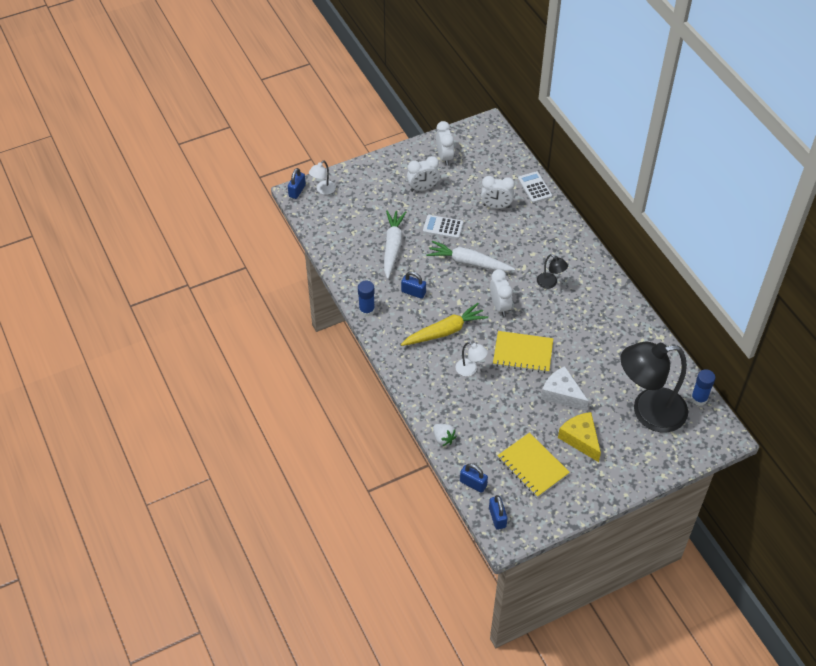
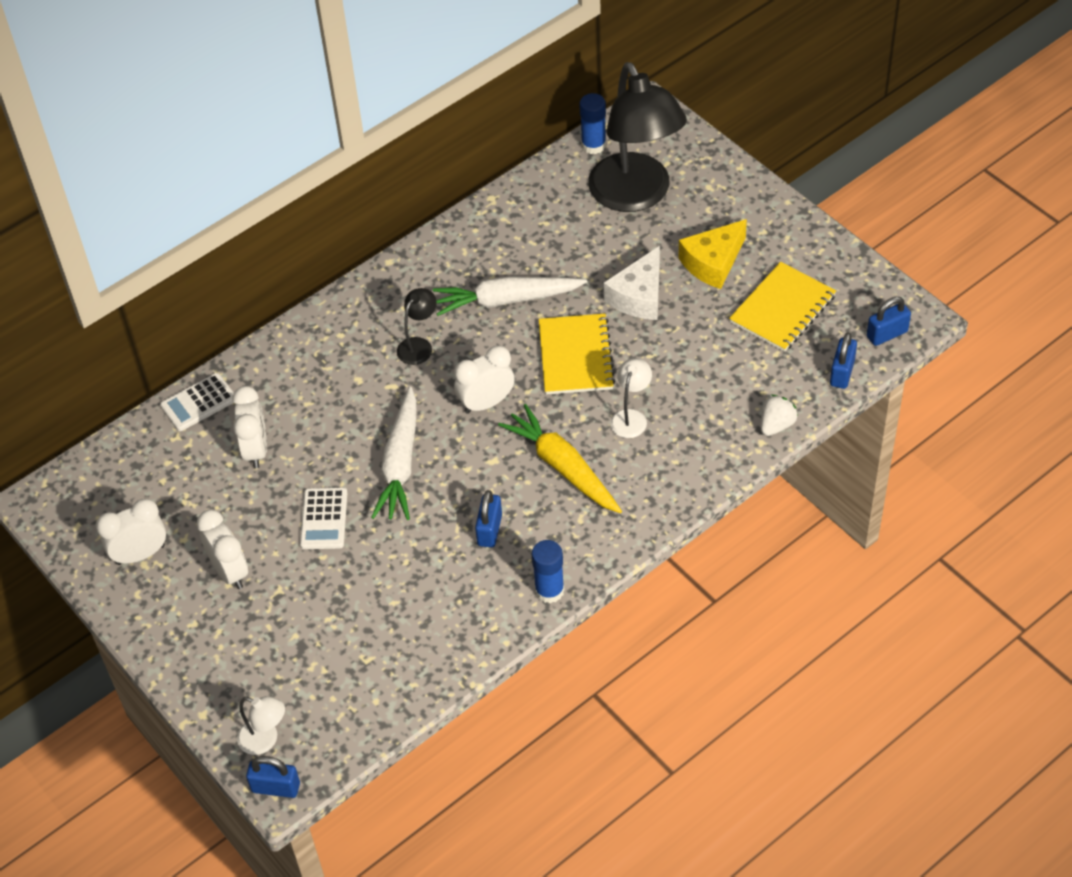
camera: 100 degrees left, 0 degrees up
white carrot [384,210,406,279] -> white carrot moved to [433,276,587,316]

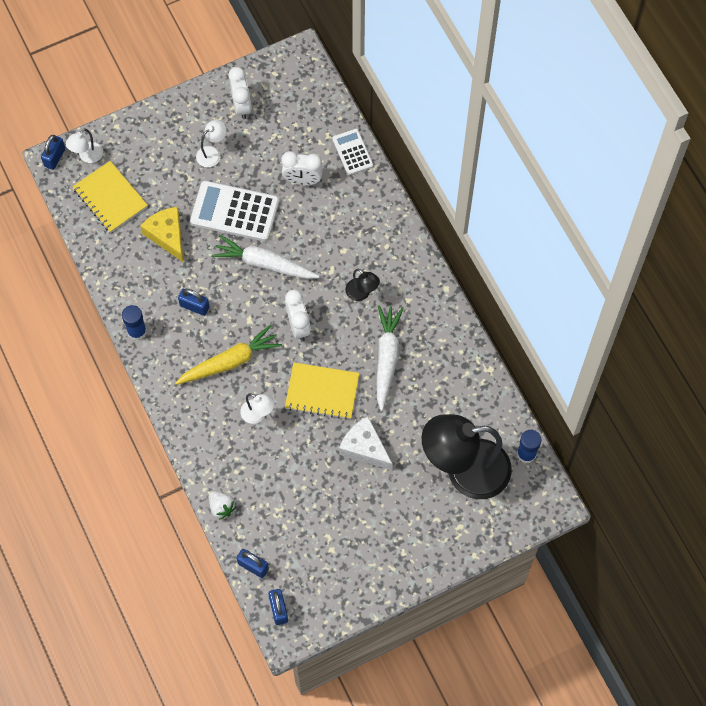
camera: 100 degrees right, 15 degrees up
white clock [197,510,248,589] -> white lamp [196,120,227,167]
white calculator [300,487,347,549] -> white calculator [190,181,279,241], size x1.75
yellow cheese [679,219,747,289] -> yellow cheese moved to [140,207,183,262]
yellow notebook [729,262,836,352] -> yellow notebook moved to [73,161,148,233]

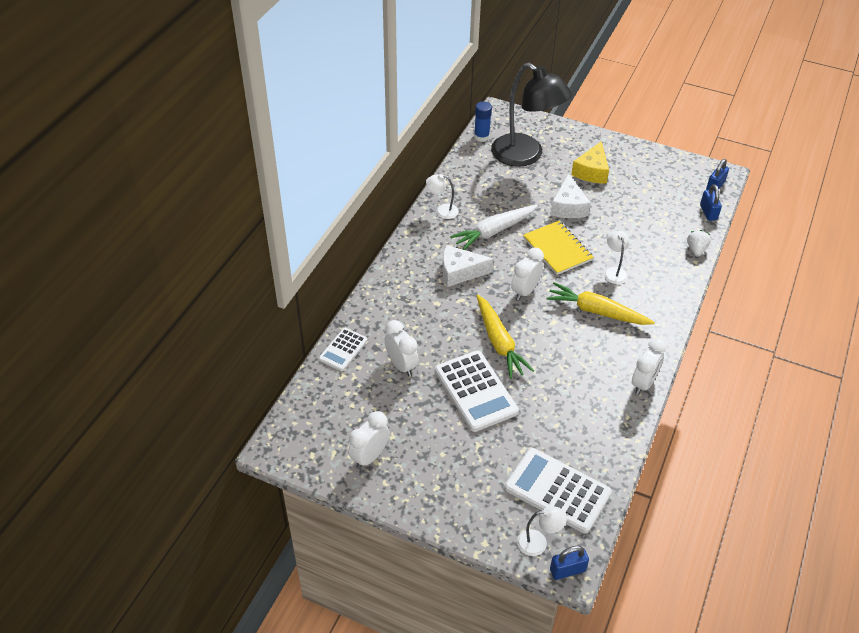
camera: 130 degrees left, 20 degrees down
yellow notebook [73,161,148,233] -> white calculator [505,448,612,534]
blue glue stick [122,305,147,341] -> white clock [632,338,666,395]
yellow cheese [140,207,183,262] -> yellow cheese moved to [571,141,609,184]
blue padlock [178,289,210,316] -> none
white lamp [196,120,227,167] -> white lamp moved to [426,174,459,219]
white carrot [211,235,319,279] -> yellow carrot [477,295,534,379]
black lamp [345,269,380,301] -> white cheese [443,245,494,287]

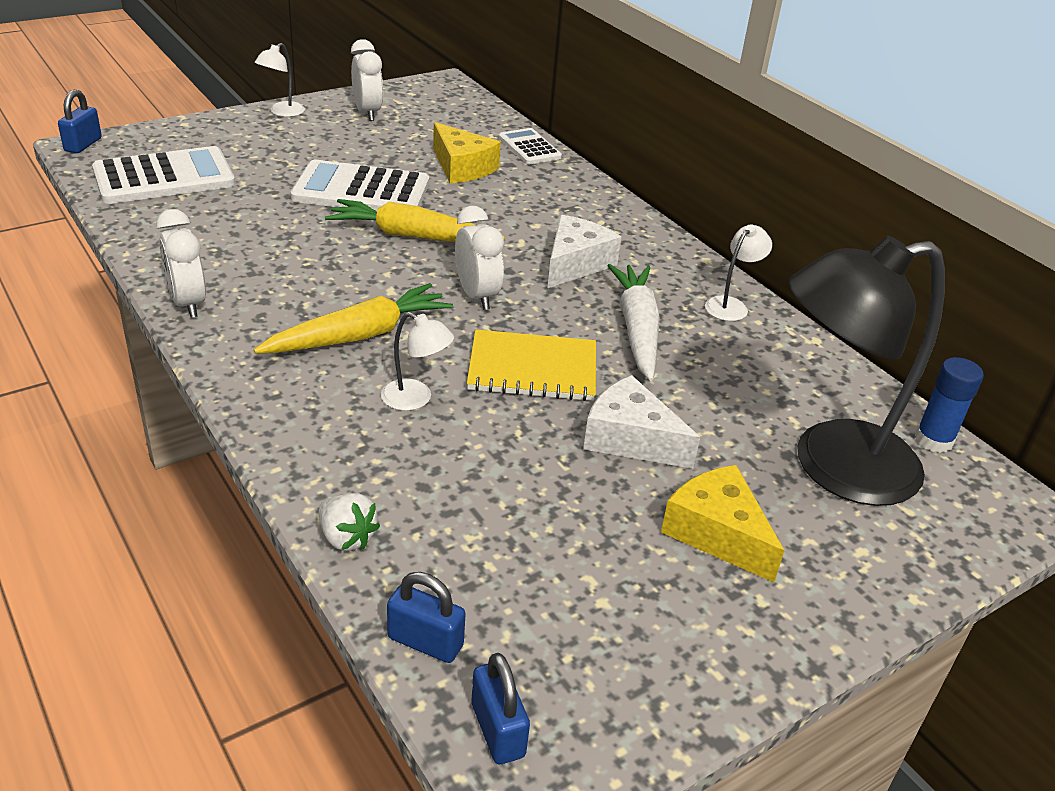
camera: 120 degrees right, 10 degrees down
white clock [384,320,419,377] -> yellow cheese [433,122,501,184]
white lamp [517,506,567,556] -> white lamp moved to [254,43,305,117]

